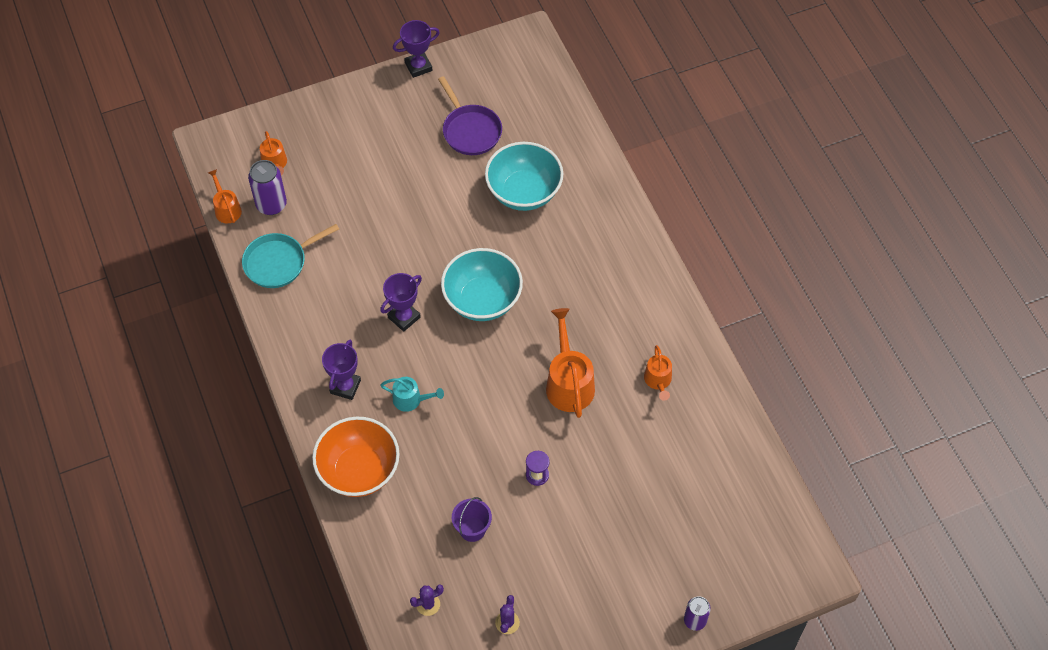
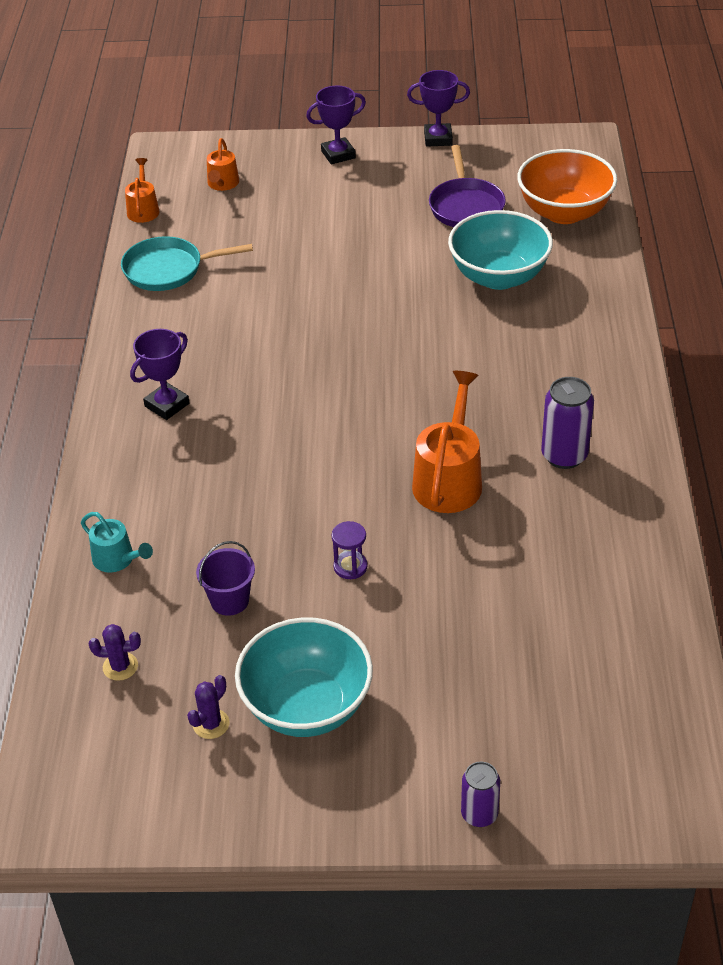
camera: 25 degrees right, 15 degrees down
purple can [248,160,287,215] -> purple can moved to [541,377,594,469]
orange bowl [312,417,399,497] -> orange bowl moved to [517,149,617,224]
purple trophy [380,273,422,332] -> purple trophy moved to [306,86,366,164]
turquoise watering can [380,377,444,412] -> turquoise watering can moved to [81,512,153,573]
turquoise bowl [441,248,523,321] -> turquoise bowl moved to [235,618,373,737]
orange watering can [644,345,672,401] -> none

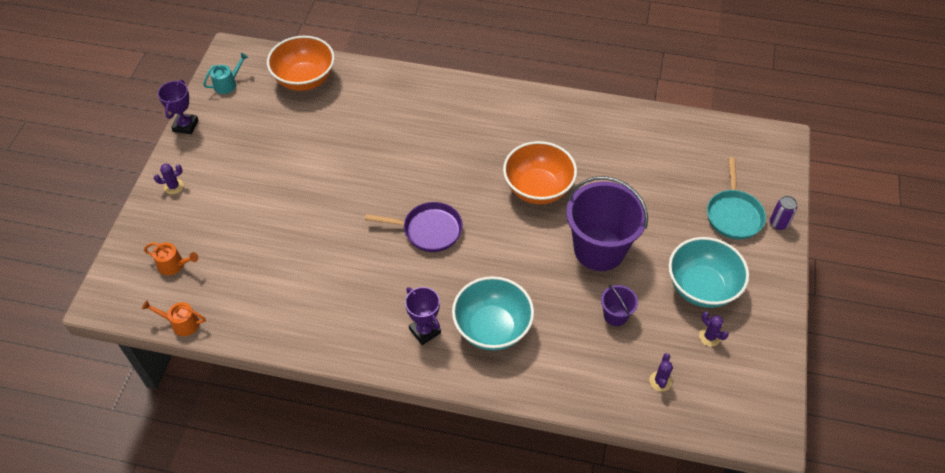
camera: 80 degrees left, 10 degrees up
turquoise watering can [81,512,153,573] -> turquoise watering can moved to [203,53,248,94]
turquoise pan [121,236,253,291] -> turquoise pan moved to [707,158,766,239]
purple trophy [306,86,366,164] -> purple cactus [154,164,184,194]
purple hourglass [332,521,367,579] -> purple bucket [566,176,648,271]
orange watering can [412,371,482,513] -> orange bowl [503,141,577,204]
purple pan [429,145,506,227] -> purple pan moved to [365,202,463,252]
turquoise bowl [448,210,553,290] -> turquoise bowl moved to [452,276,534,351]
purple can [541,377,594,469] -> none

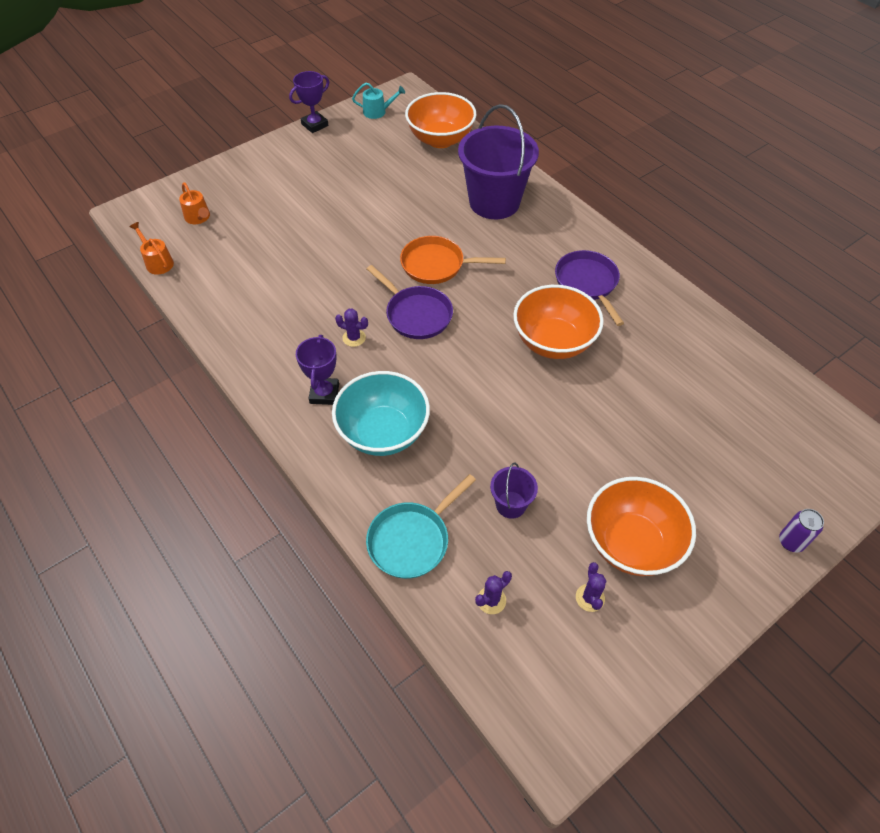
camera: 40 degrees right, 0 degrees up
purple cactus [154,164,184,194] -> purple cactus moved to [335,308,368,347]
purple bucket [566,176,648,271] -> purple bucket moved to [458,104,539,219]
turquoise bowl [669,237,749,308] -> orange bowl [587,477,696,576]
turquoise pan [707,158,766,239] -> turquoise pan moved to [366,474,476,579]
none -> orange pan [400,236,506,284]
none -> purple pan [555,250,624,326]

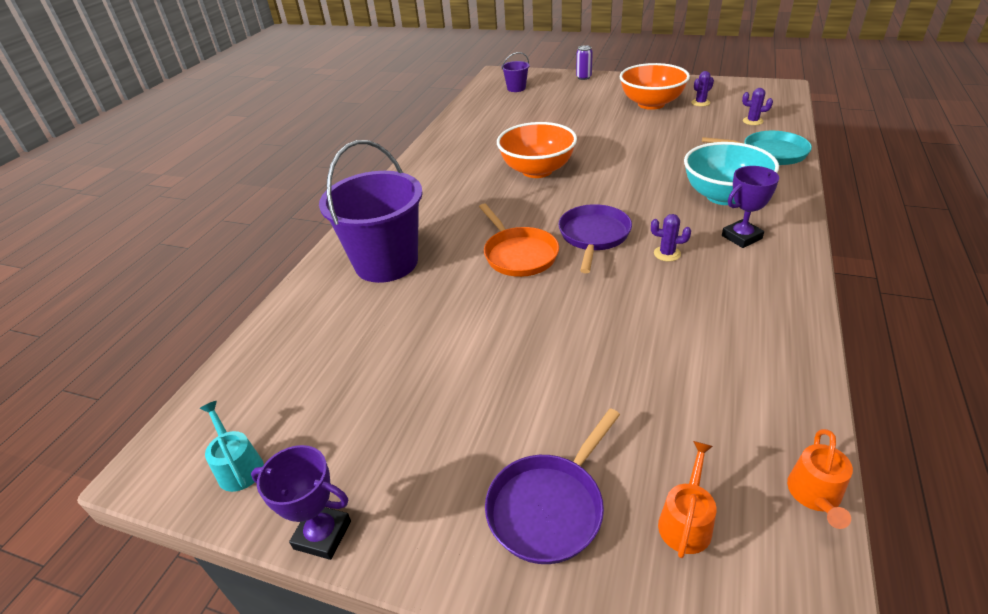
camera: 120 degrees left, 15 degrees down
purple cactus [335,308,368,347] -> purple cactus turned 60 degrees counterclockwise [651,214,691,261]
orange bowl [405,92,476,148] -> none
purple bucket [490,463,538,519] -> purple bucket moved to [501,52,530,92]
purple pan [555,250,624,326] -> purple pan moved to [485,408,620,564]

